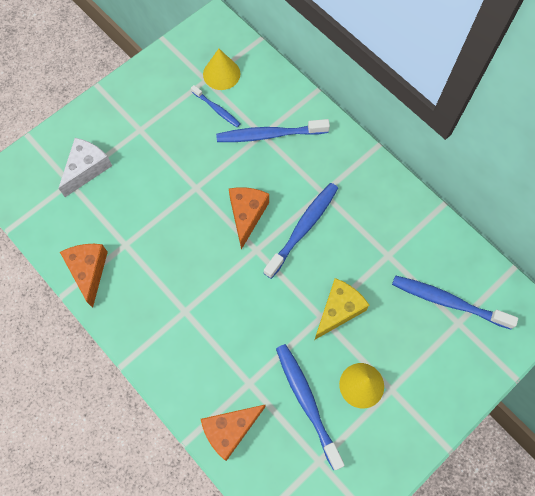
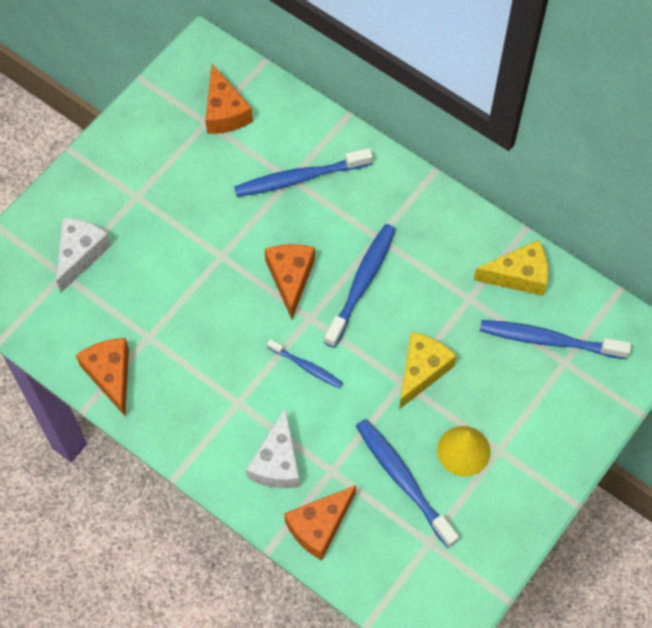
camera: 10 degrees left, 5 degrees down
blue toothbrush [191,85,240,128] -> blue toothbrush moved to [267,339,343,388]
yellow cone [203,49,240,90] -> orange cheese [205,64,253,134]
none -> white cheese [246,407,300,488]
none -> yellow cheese [474,240,548,296]

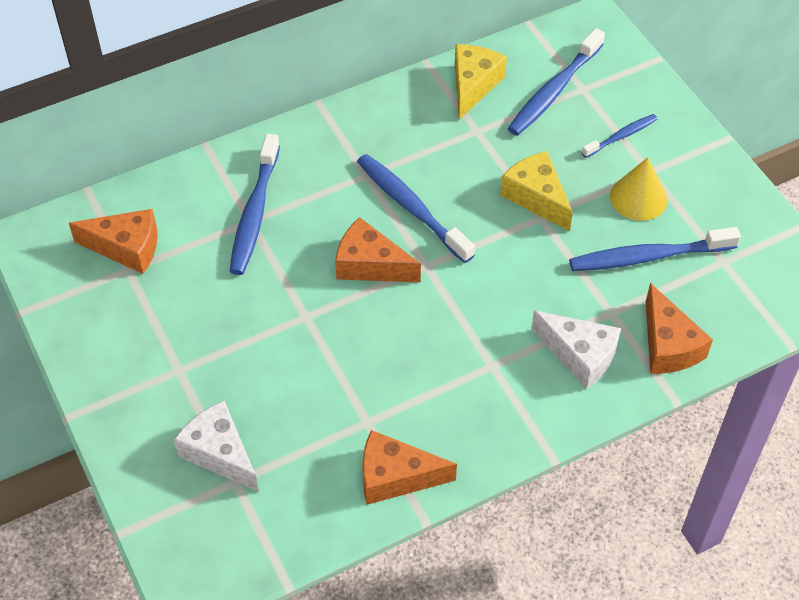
camera: 65 degrees left, 10 degrees down
blue toothbrush [267,339,343,388] -> blue toothbrush moved to [582,114,658,158]

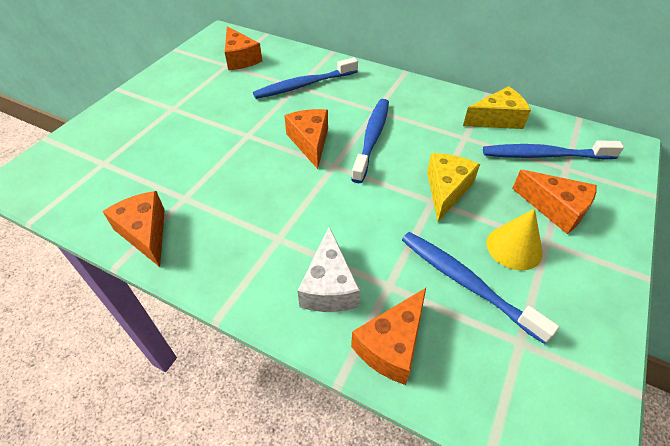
camera: 55 degrees right, 5 degrees down
white cheese [174,401,259,492] -> none
blue toothbrush [582,114,658,158] -> orange cheese [512,170,597,234]

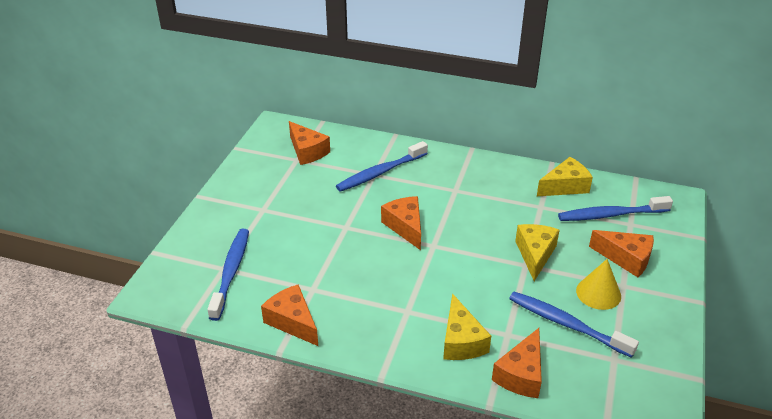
camera: 10 degrees left, 10 degrees down
white cheese [298,227,360,312] -> yellow cheese [443,294,491,360]
blue toothbrush [351,99,389,183] -> blue toothbrush moved to [207,229,249,321]

